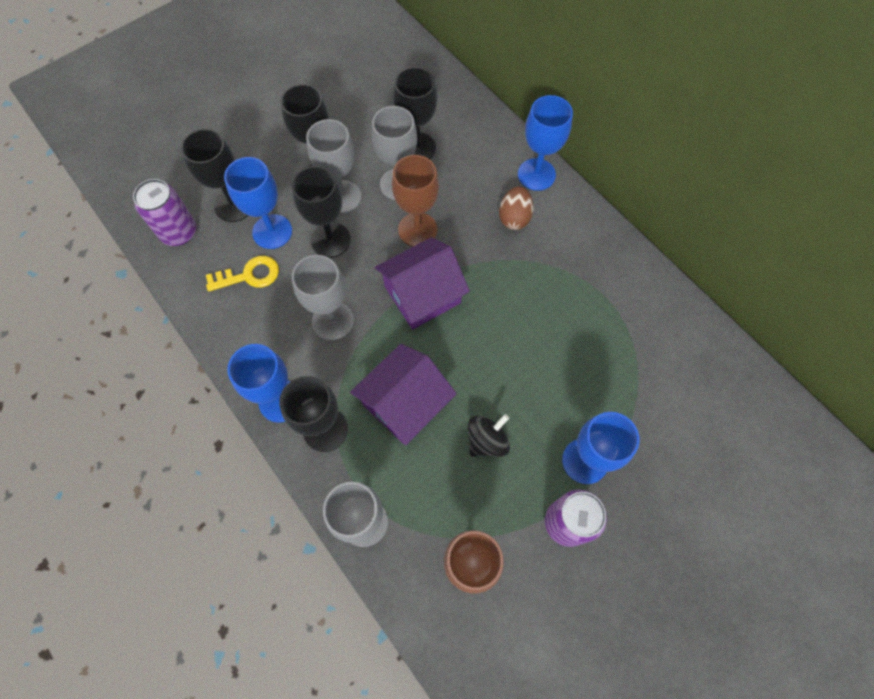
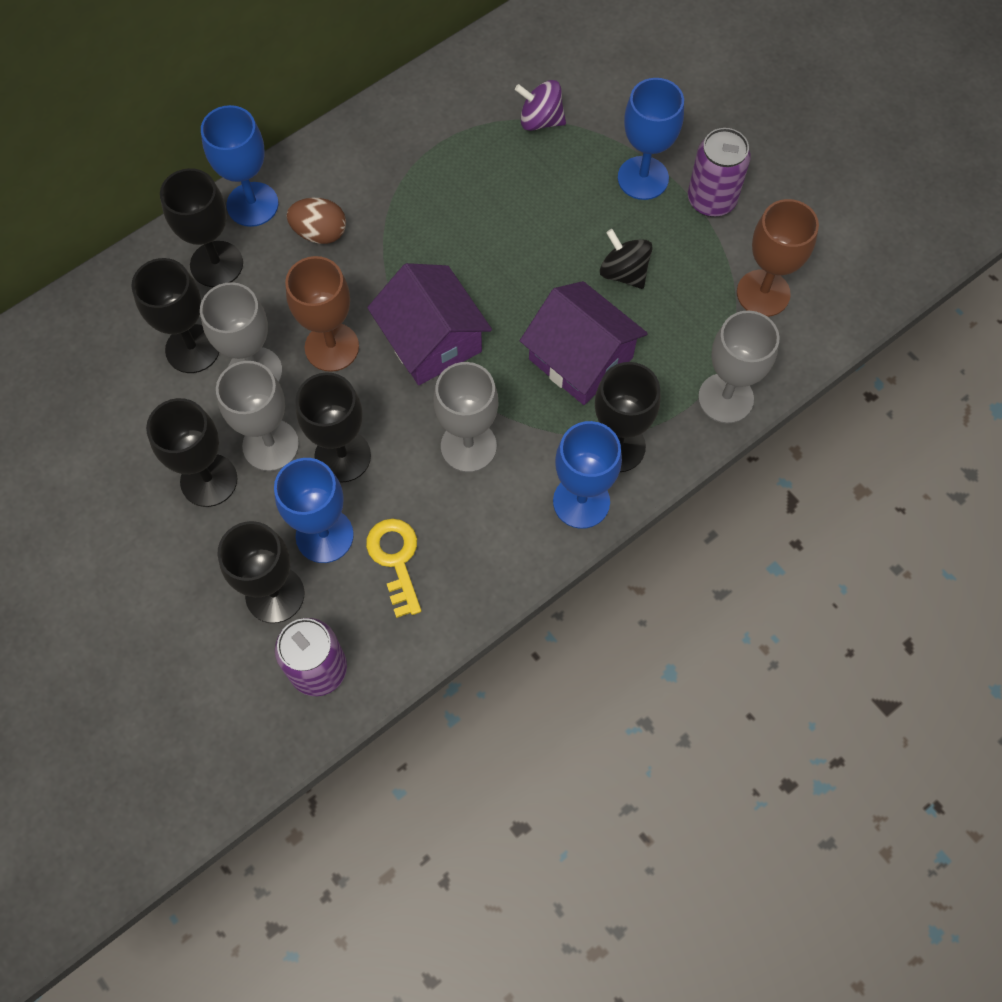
camera: 90 degrees left, 0 degrees up
none -> black goblet [160,168,243,287]
none -> purple spinning top [515,80,566,131]

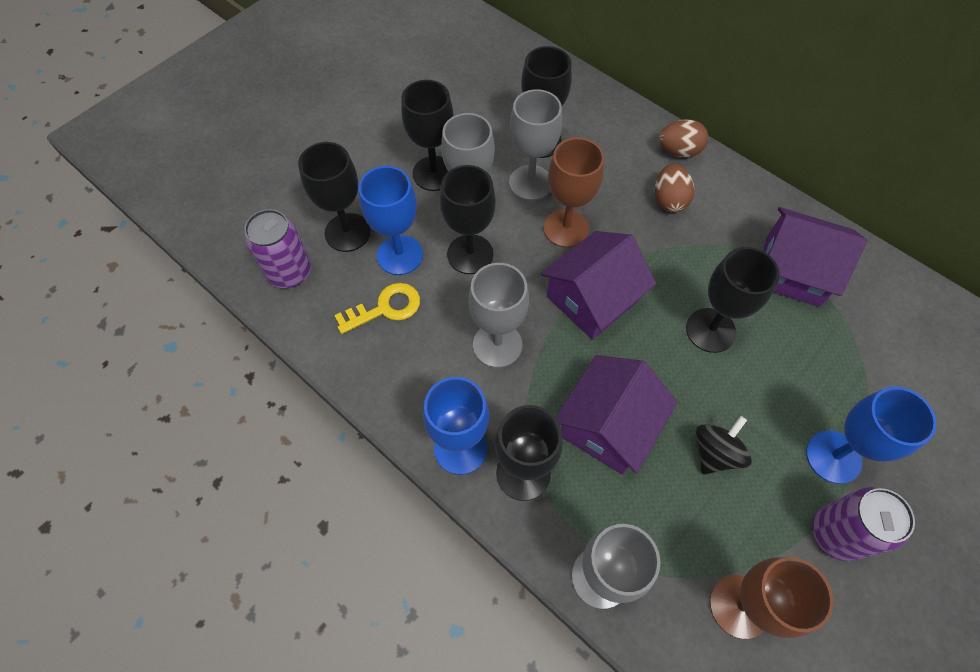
camera: 80 degrees right, 5 degrees down
black goblet [160,168,243,287] -> black goblet moved to [686,247,780,353]
blue goblet [201,105,279,227] -> brown egg [659,119,708,158]
purple spinning top [515,80,566,131] -> none
none -> purple house [763,207,867,307]

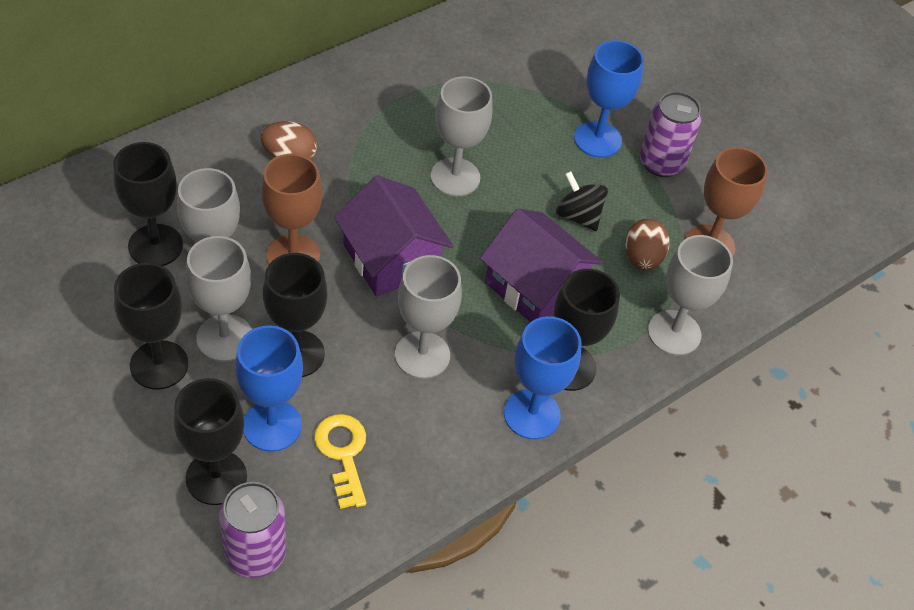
camera: 85 degrees left, 10 degrees down
brown egg [659,119,708,158] -> brown egg moved to [625,219,670,270]
black goblet [686,247,780,353] -> grey goblet [430,76,493,196]
purple house [763,207,867,307] -> none

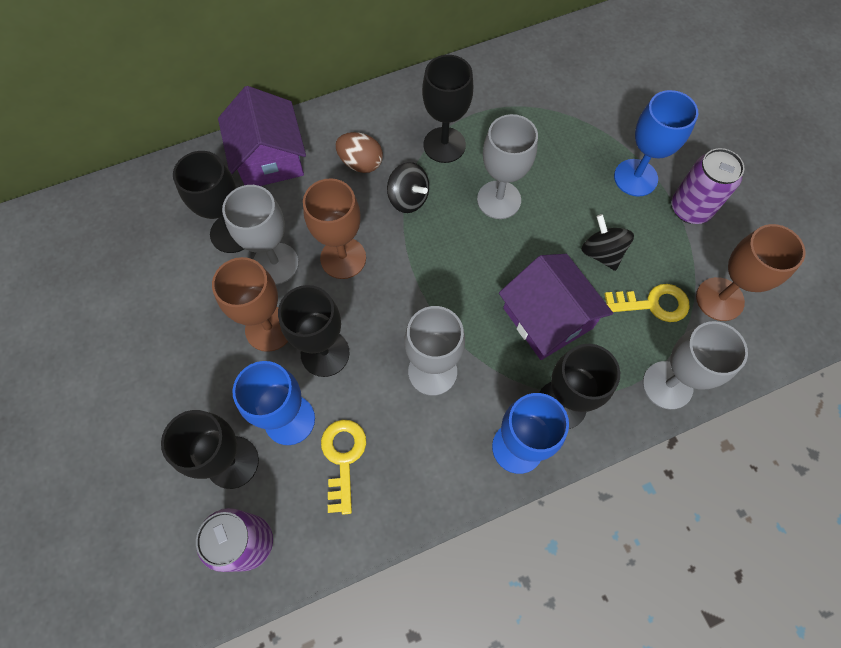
camera: 20 degrees right, 15 degrees up
black goblet [114,263,188,390] -> black goblet moved to [422,55,473,163]
grey goblet [186,236,252,362] -> brown goblet [212,257,288,352]
purple house [334,175,453,297] -> purple house moved to [218,86,306,186]
brown egg [625,219,670,270] -> yellow key [605,284,690,322]
none -> black spinning top [387,162,429,213]

